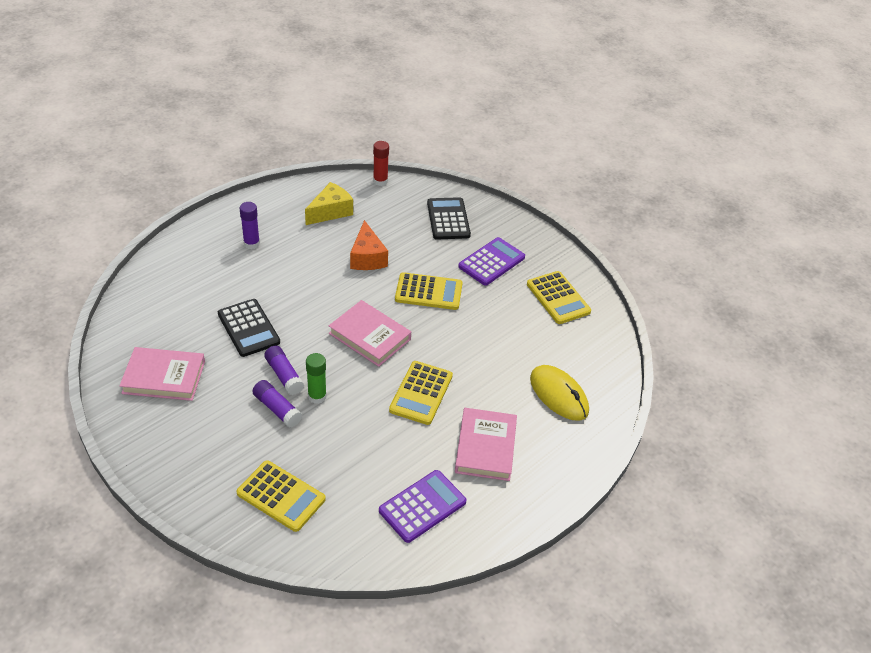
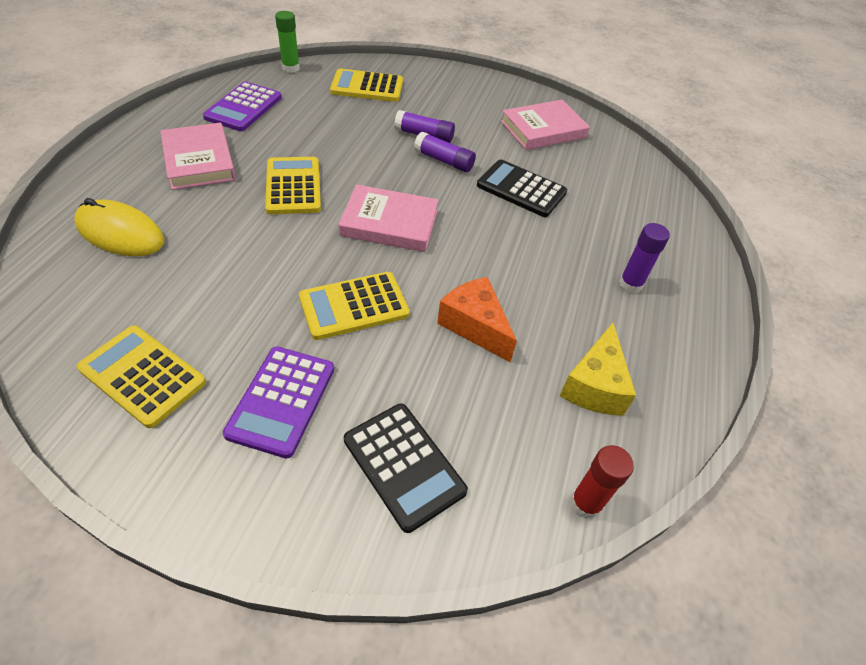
camera: 150 degrees right, 5 degrees up
green glue stick [306,353,327,404] -> green glue stick moved to [275,11,300,73]

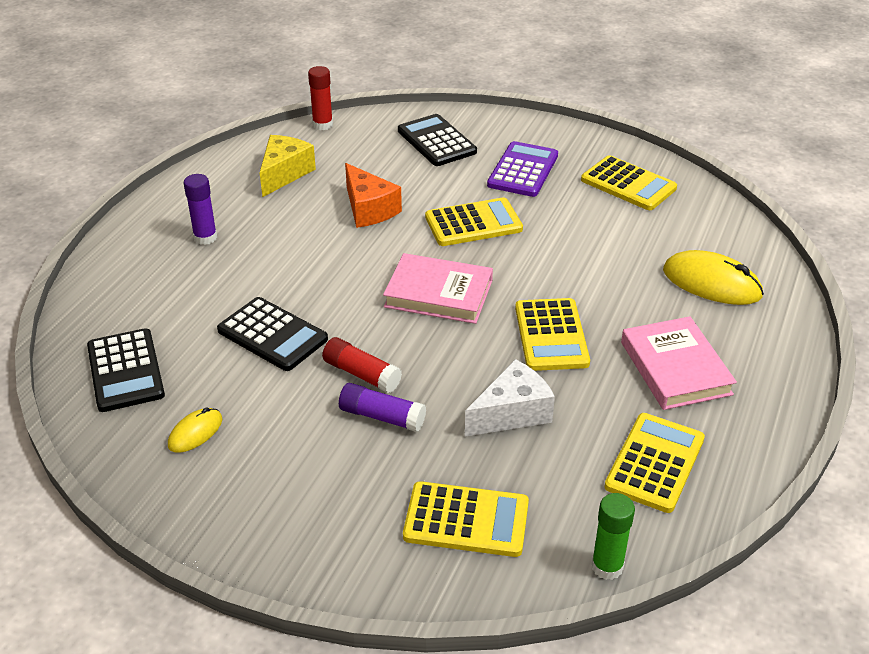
camera: 170 degrees left, 10 degrees down
purple calculator [203,82,281,131] -> yellow calculator [604,413,705,513]
purple glue stick [414,132,476,172] -> red glue stick [322,337,402,393]
pink book [501,100,590,150] -> yellow mouse [168,407,222,453]
none -> black calculator [87,328,165,412]
none -> white cheese [465,359,555,437]

